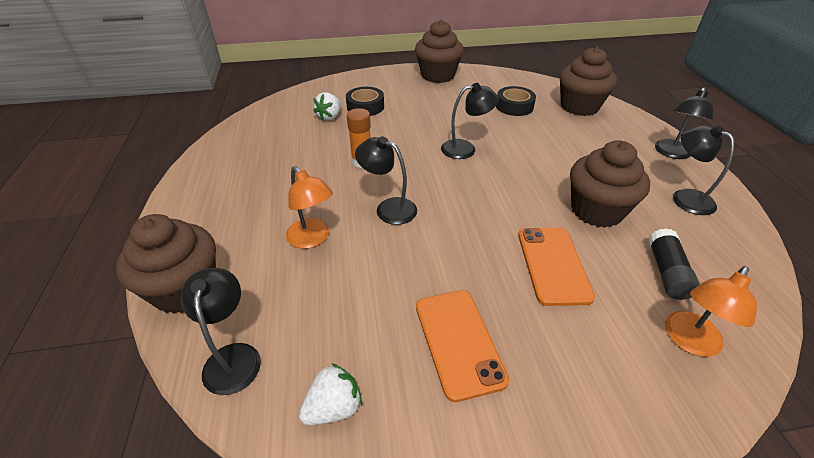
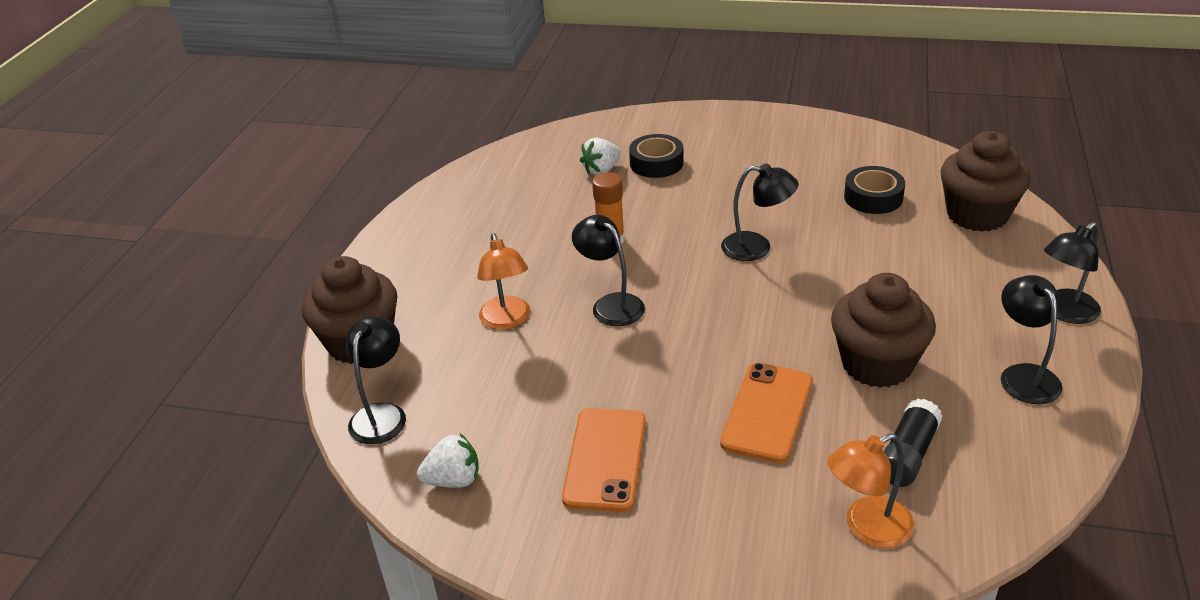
camera: 25 degrees right, 5 degrees down
brown cupcake [415,20,464,83] -> none

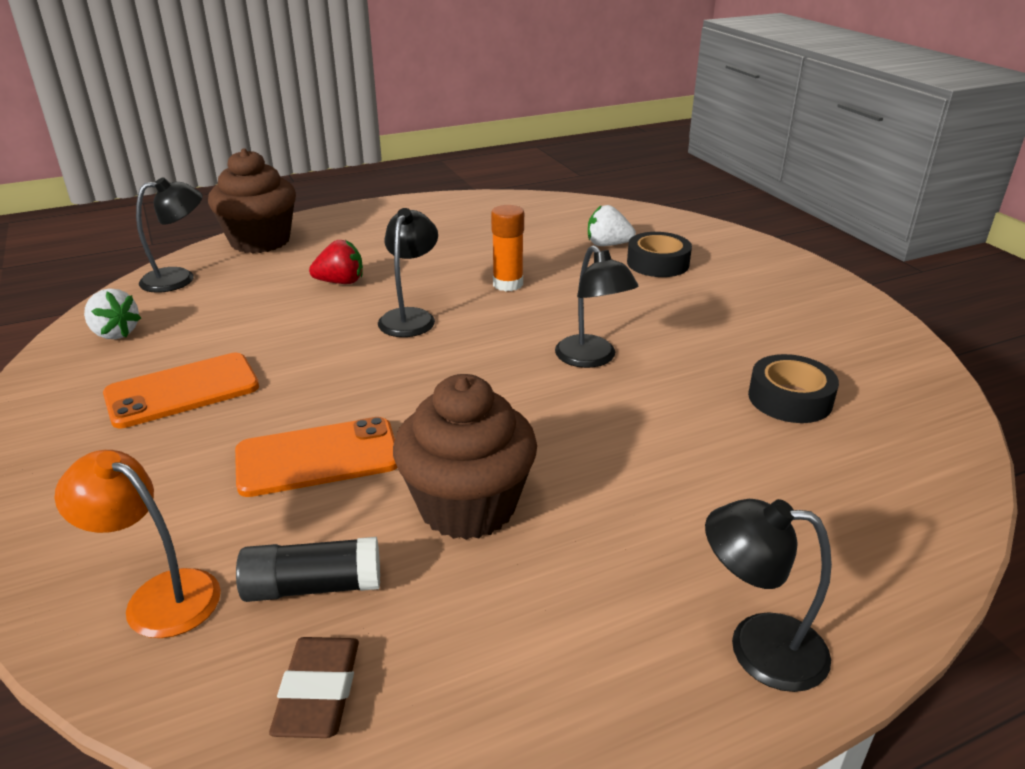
camera: 50 degrees right, 5 degrees down
orange lamp [477,233,530,330] -> red strawberry [309,240,363,284]
brown cupcake [940,131,1031,232] -> none
black lamp [1000,275,1063,404] -> none
none -> brown eraser [269,637,359,738]

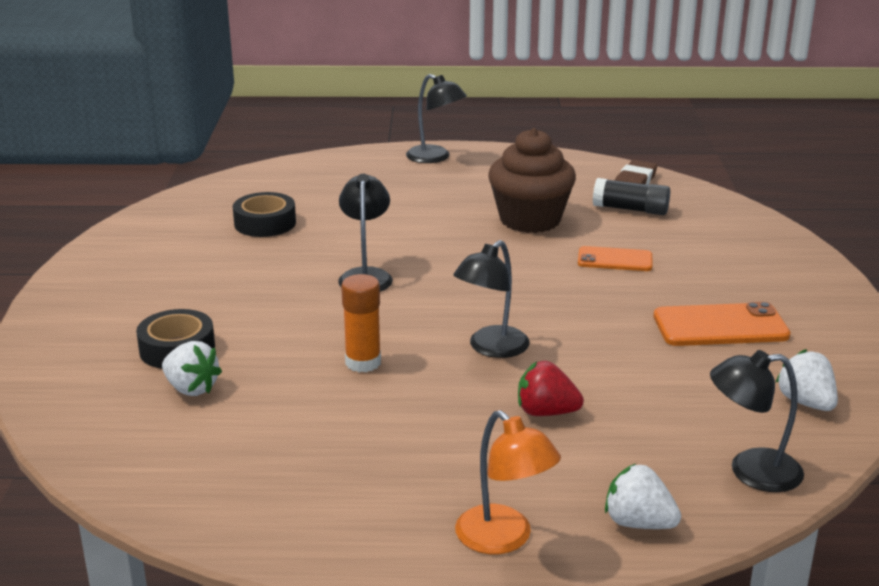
camera: 155 degrees left, 5 degrees down
orange lamp [55,450,221,638] -> orange lamp moved to [455,410,561,554]
brown cupcake [208,148,296,253] -> white strawberry [605,464,681,529]
orange phone [235,417,397,497] -> orange phone [578,246,652,271], size x0.65

